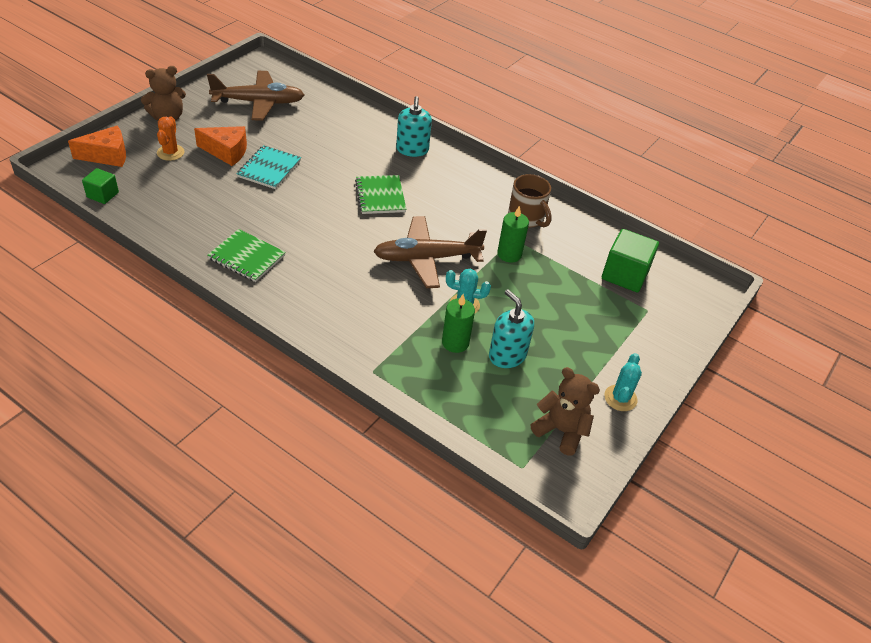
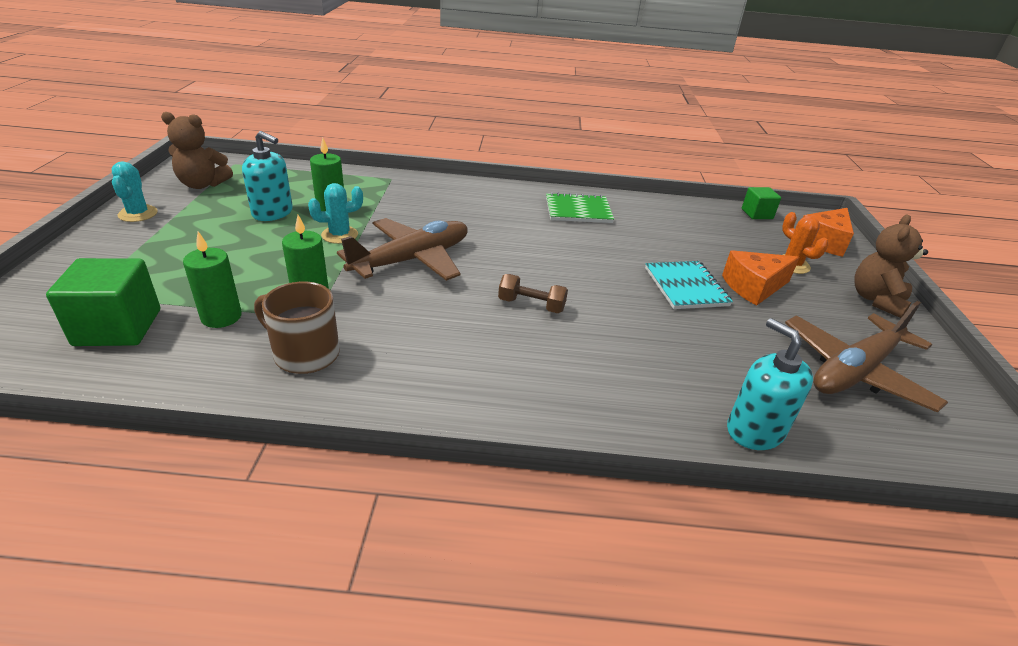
camera: 150 degrees right, 10 degrees down
green notebook [355,175,406,214] -> brown dumbbell [498,274,568,313]
turquoise soap dispenser [396,96,432,157] -> turquoise soap dispenser moved to [727,318,813,450]
none -> green candle [183,231,242,328]

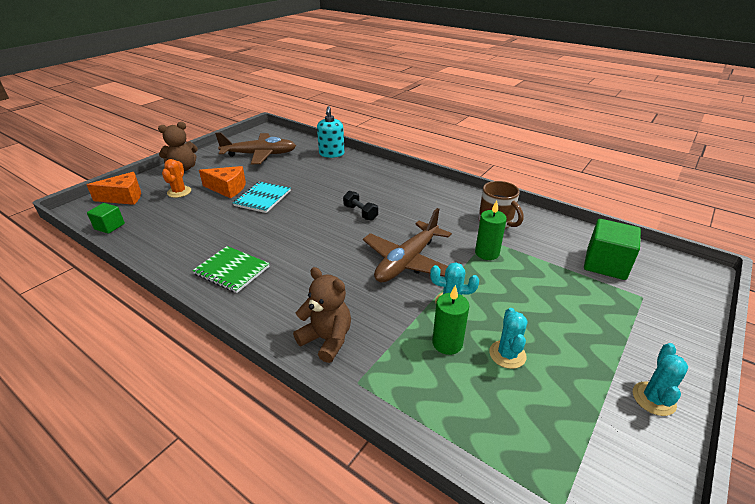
camera: 145 degrees left, 0 degrees up
brown teddy bear [161,112,233,189] -> brown teddy bear moved to [293,267,351,363]
green candle [183,231,242,328] -> none
turquoise soap dispenser [242,131,293,221] -> turquoise cactus [489,308,527,369]
brown plane [337,218,468,281] -> brown plane turned 45 degrees counterclockwise [363,208,452,282]
brown dumbbell [498,274,568,313] -> black dumbbell [343,191,378,221]

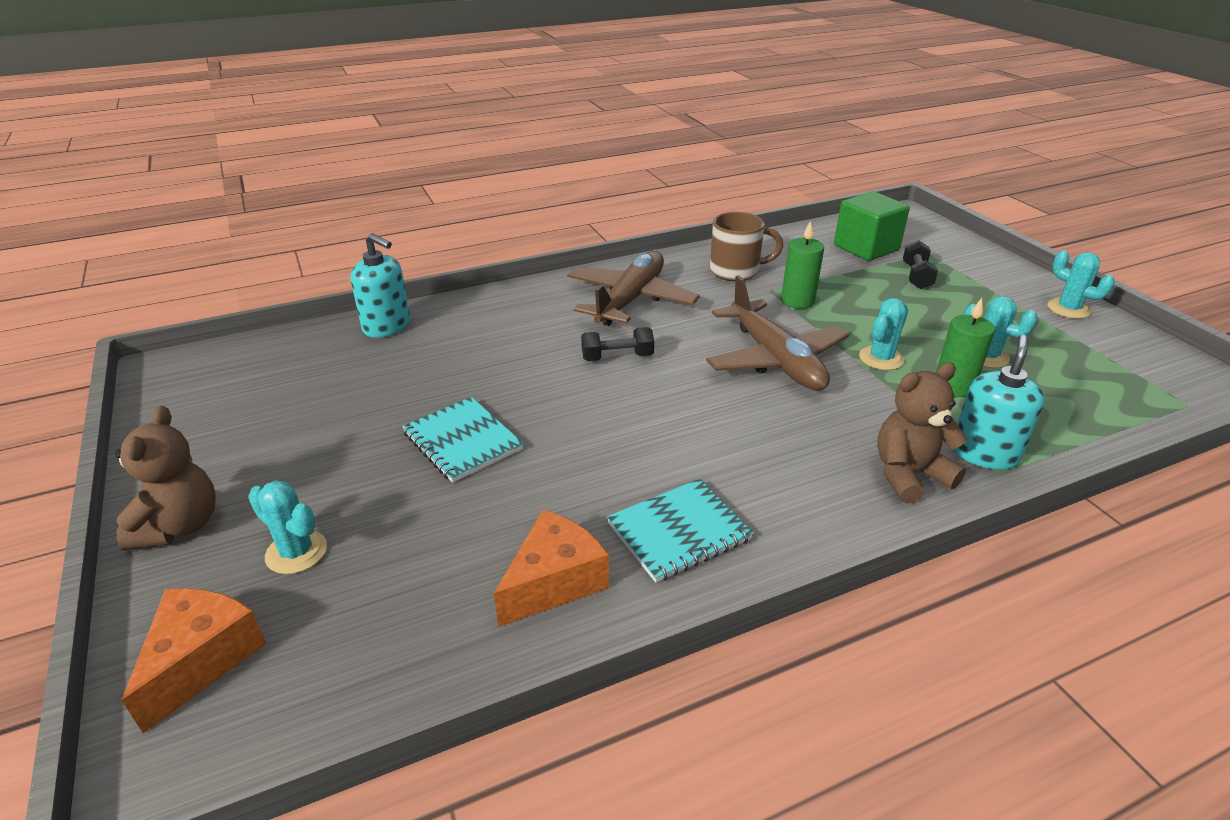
camera: 60 degrees left, 0 degrees up
green cube [87,203,125,234] -> none
orange cactus [162,159,191,198] -> turquoise cactus [248,480,327,574]
green notebook [192,246,270,293] -> turquoise notebook [607,479,754,583]
orange cheese [199,166,246,199] -> orange cheese moved to [494,510,609,627]
brown plane [215,132,296,164] -> brown plane moved to [567,251,700,326]
none -> black dumbbell [903,241,938,289]
none -> turquoise soap dispenser [954,335,1045,470]

